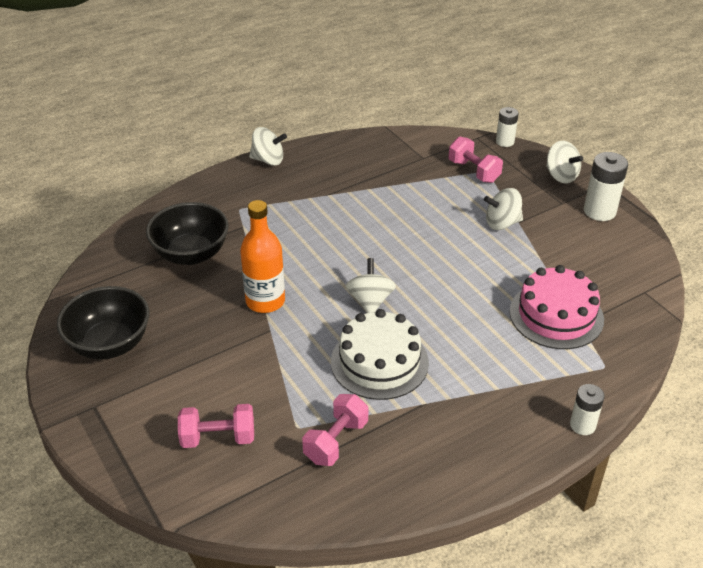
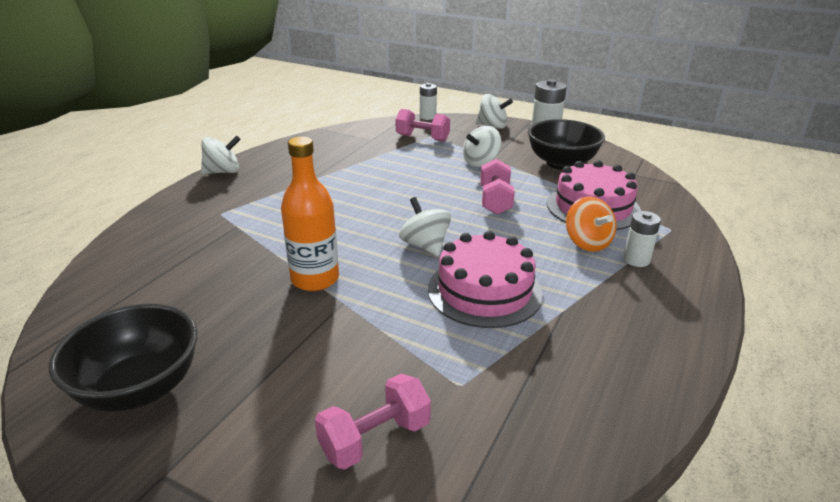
camera: 30 degrees left, 10 degrees down
black bowl [146,202,229,265] -> black bowl moved to [528,119,605,170]
pink dumbbell [302,394,368,466] -> pink dumbbell moved to [480,159,515,215]
white cake [331,309,429,400] -> pink cake [428,231,543,328]
white battery [570,384,605,435] -> white battery moved to [623,211,661,267]
none -> orange spinning top [566,196,616,252]

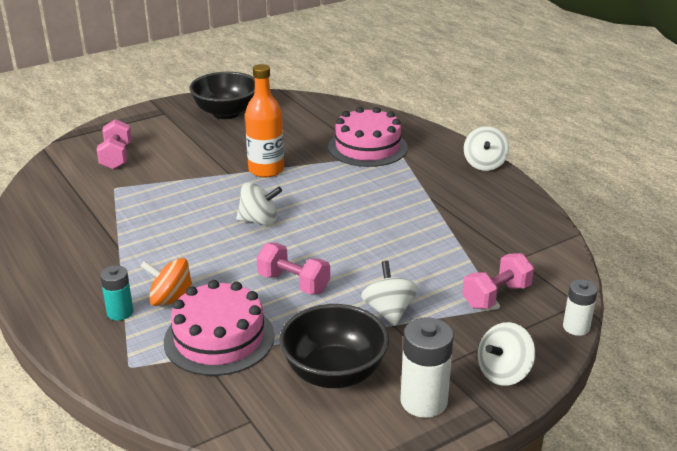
camera: 120 degrees right, 0 degrees up
pink cake [428,231,543,328] -> pink cake moved to [328,107,408,167]
white battery [623,211,661,267] -> turquoise battery [100,265,133,321]

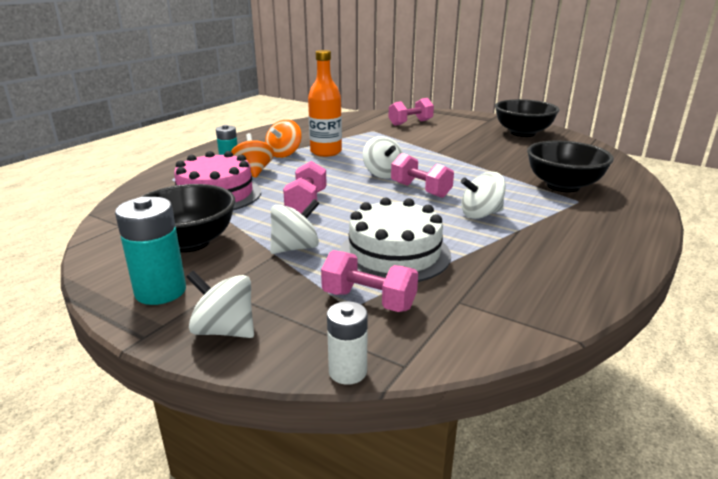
camera: 65 degrees right, 5 degrees down
orange bottle [245,64,284,178] -> orange bottle moved to [308,50,342,157]
pink cake [328,107,408,167] -> black bowl [527,141,614,193]
white battery [400,317,454,418] -> turquoise battery [115,197,186,305]
white spinning top [464,126,509,171] -> white spinning top moved to [461,172,506,219]
none -> orange spinning top [265,120,302,158]
none -> white cake [340,197,451,282]
none -> pink dumbbell [391,153,454,198]

